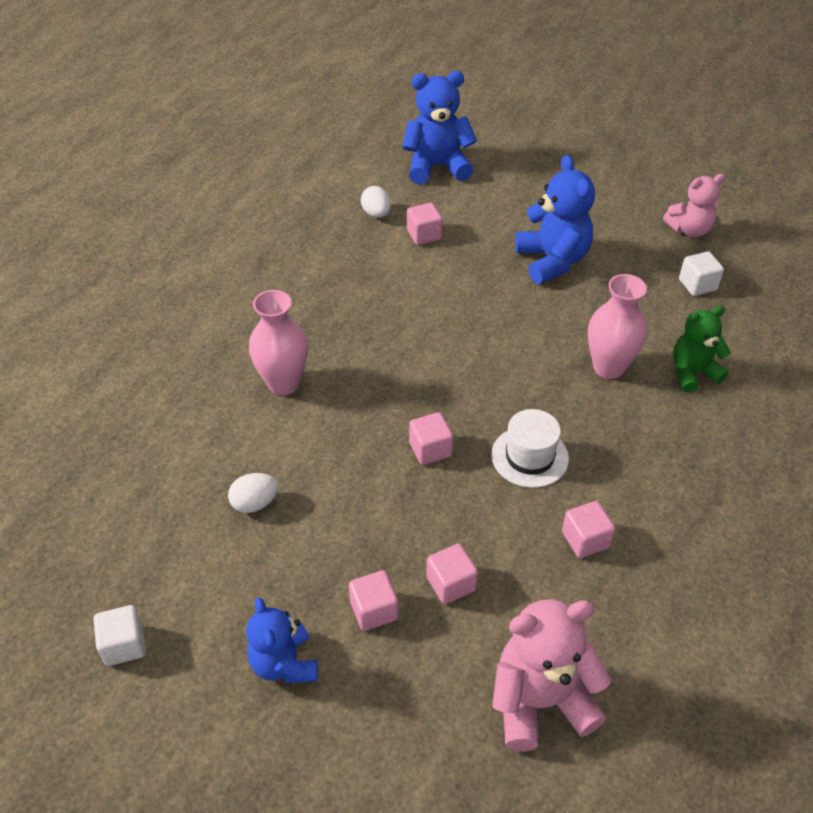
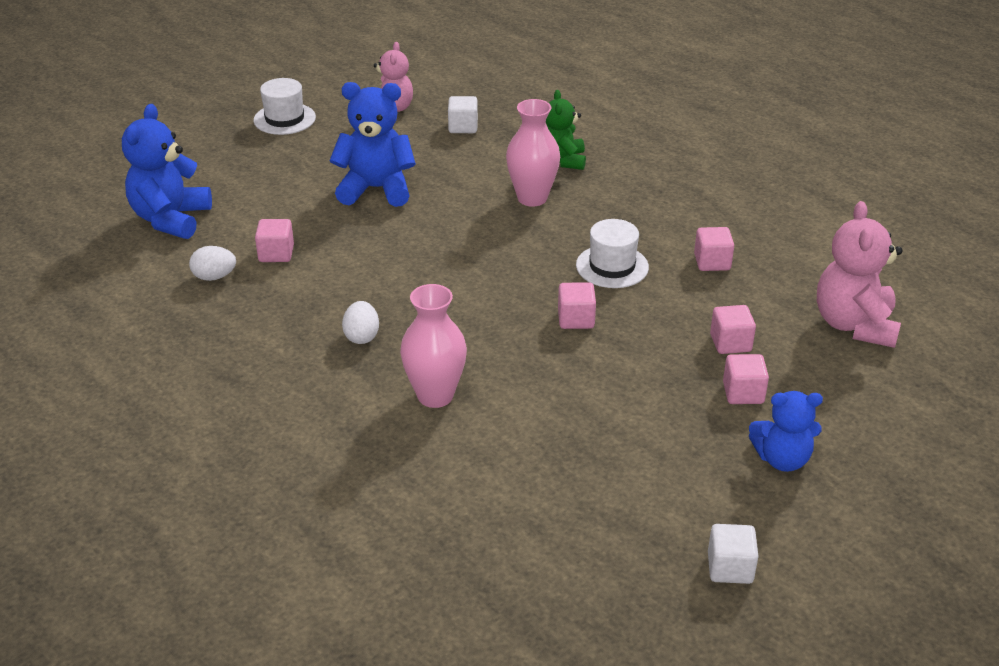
camera: 70 degrees left, 10 degrees down
white egg [228,473,278,513] -> white egg moved to [342,301,379,344]
none -> white hat [254,78,316,135]

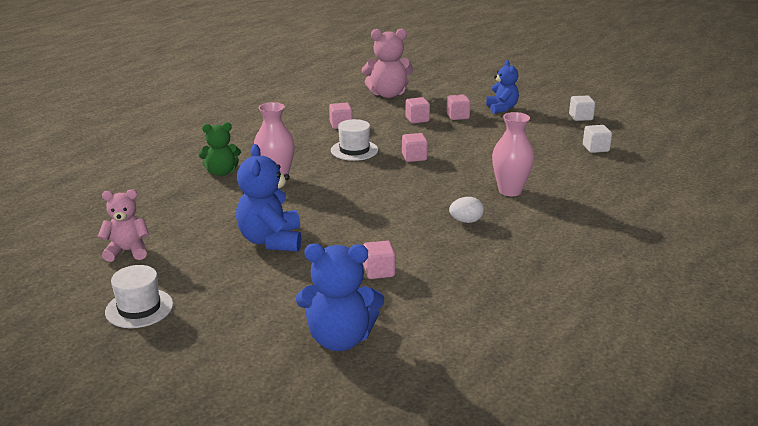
camera: 100 degrees left, 10 degrees down
white egg [189,246,236,281] -> none
white cube [448,96,478,133] -> white cube moved to [583,125,612,153]

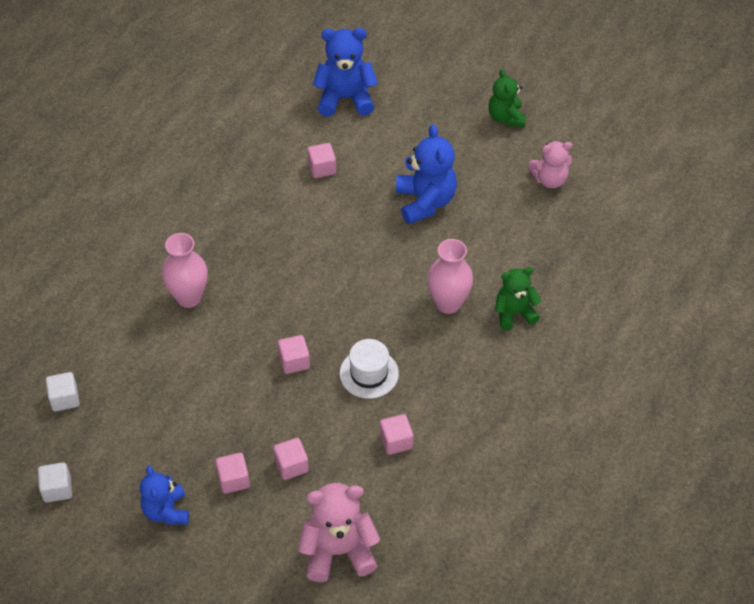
camera: 175 degrees right, 25 degrees up
white hat [105,265,173,328] -> green teddy bear [488,69,526,127]
white egg [449,197,484,223] -> none

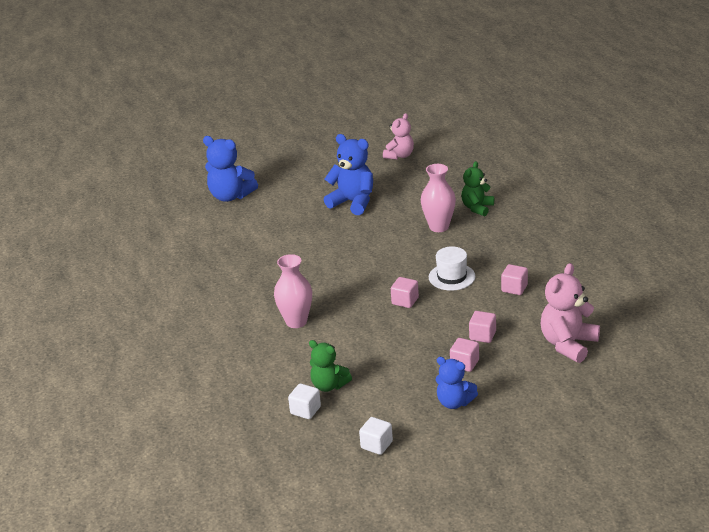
camera: 45 degrees left, 20 degrees down
pink cube [307,143,336,178] -> none
blue teddy bear [313,28,378,117] -> blue teddy bear turned 105 degrees counterclockwise [203,136,258,202]
green teddy bear [488,69,526,127] -> green teddy bear moved to [309,340,352,392]

